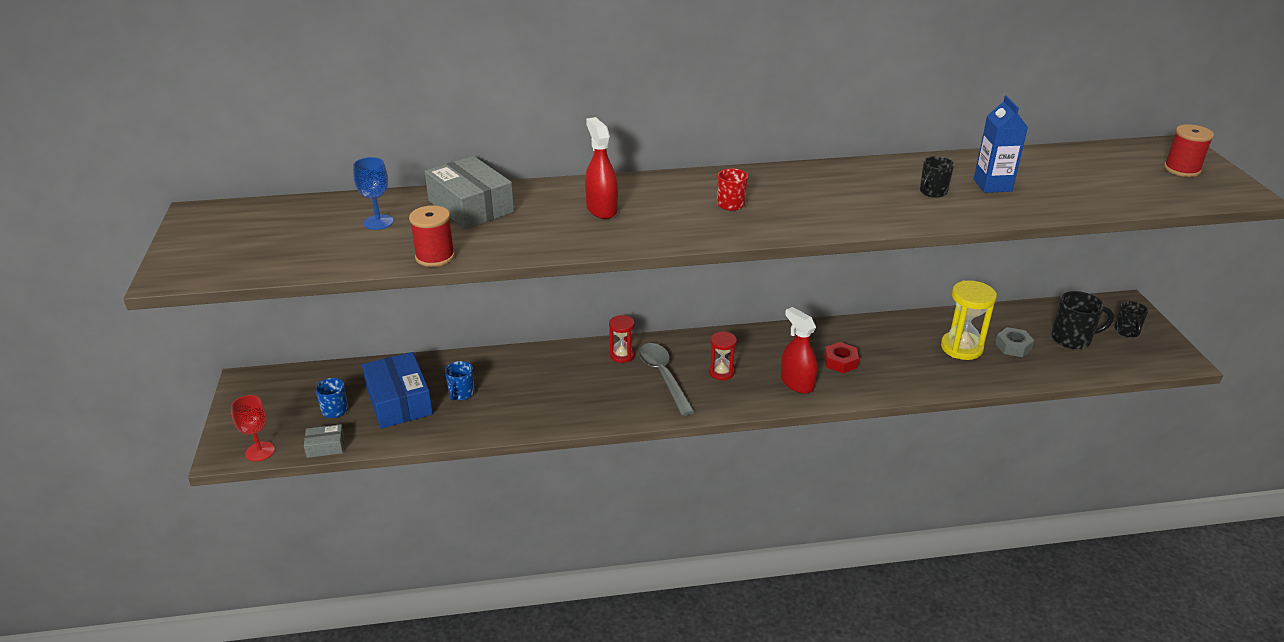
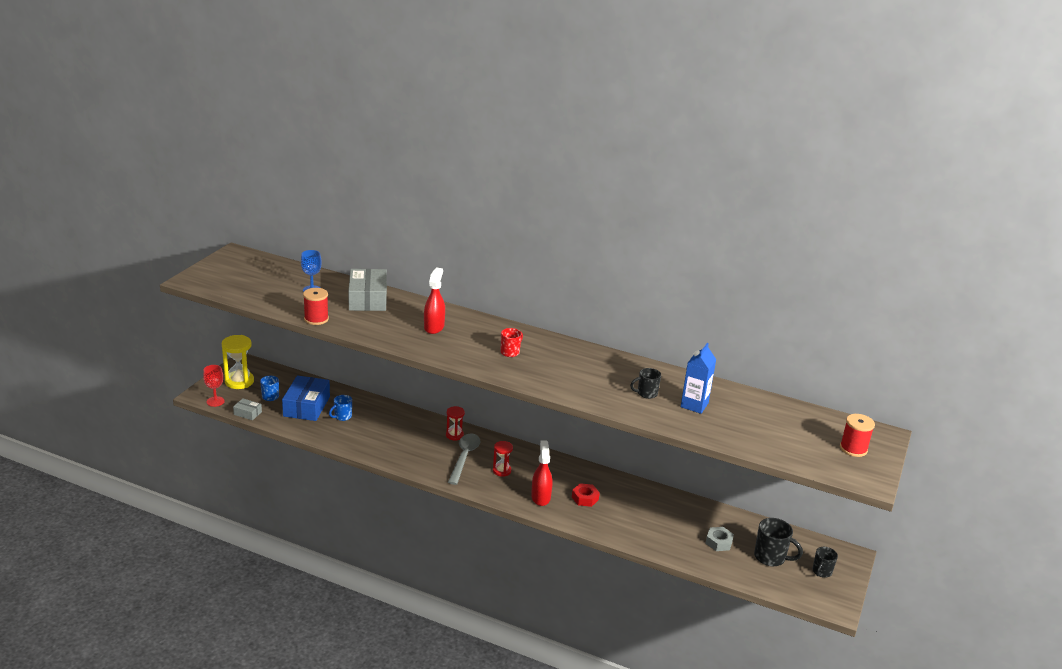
camera: 30 degrees right, 5 degrees down
yellow hourglass [941,280,997,360] -> yellow hourglass moved to [222,335,254,389]

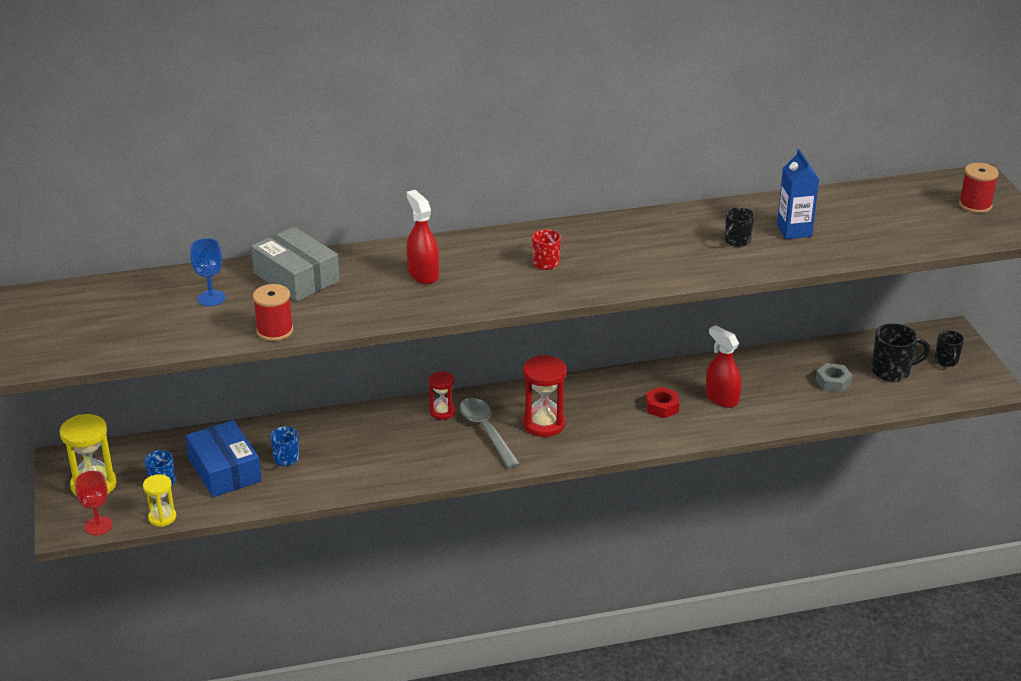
camera: 35 degrees left, 5 degrees up
grey box [233,398,262,420] -> yellow hourglass [143,474,176,527]
red hourglass [493,441,513,477] -> red hourglass [523,355,567,437], size x1.67
red spray bottle [531,440,552,506] -> red spray bottle moved to [706,325,741,408]

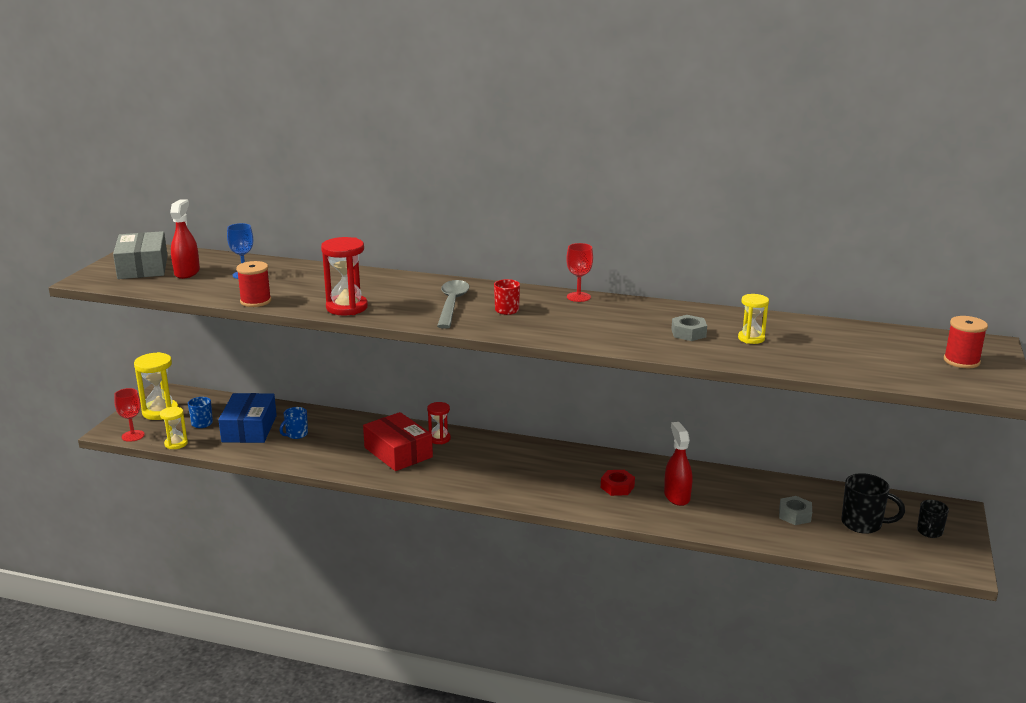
camera: 30 degrees right, 10 degrees down
grey box [251,227,340,302] -> grey box moved to [113,231,168,279]
red spray bottle [407,190,439,284] -> red spray bottle moved to [170,199,200,279]
grey spoon [459,398,520,468] -> grey spoon moved to [437,280,469,329]
red hourglass [523,355,567,437] -> red hourglass moved to [321,237,368,316]
black mug [725,207,754,247] -> grey nut [671,315,707,341]
blue carton [777,149,819,239] -> yellow hourglass [738,294,769,344]
none -> red box [363,412,433,471]
none -> red goblet [566,243,593,302]

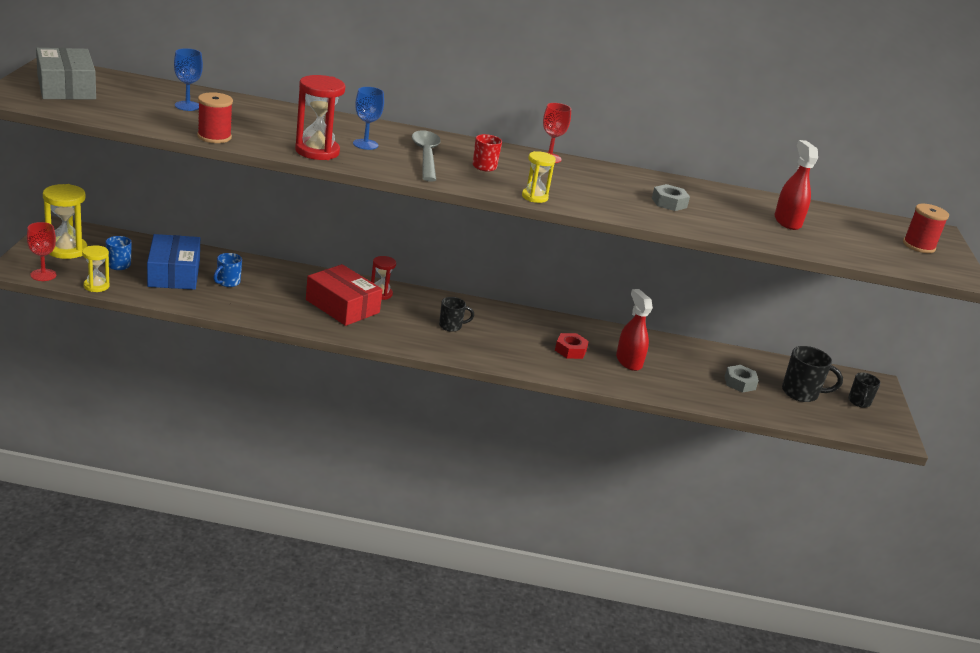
camera: 15 degrees left, 5 degrees up
red spray bottle [170,199,200,279] -> red spray bottle moved to [774,140,818,230]
yellow hourglass [738,294,769,344] -> yellow hourglass moved to [522,151,556,203]
none -> blue goblet [353,87,384,150]
none -> black mug [439,297,474,332]

